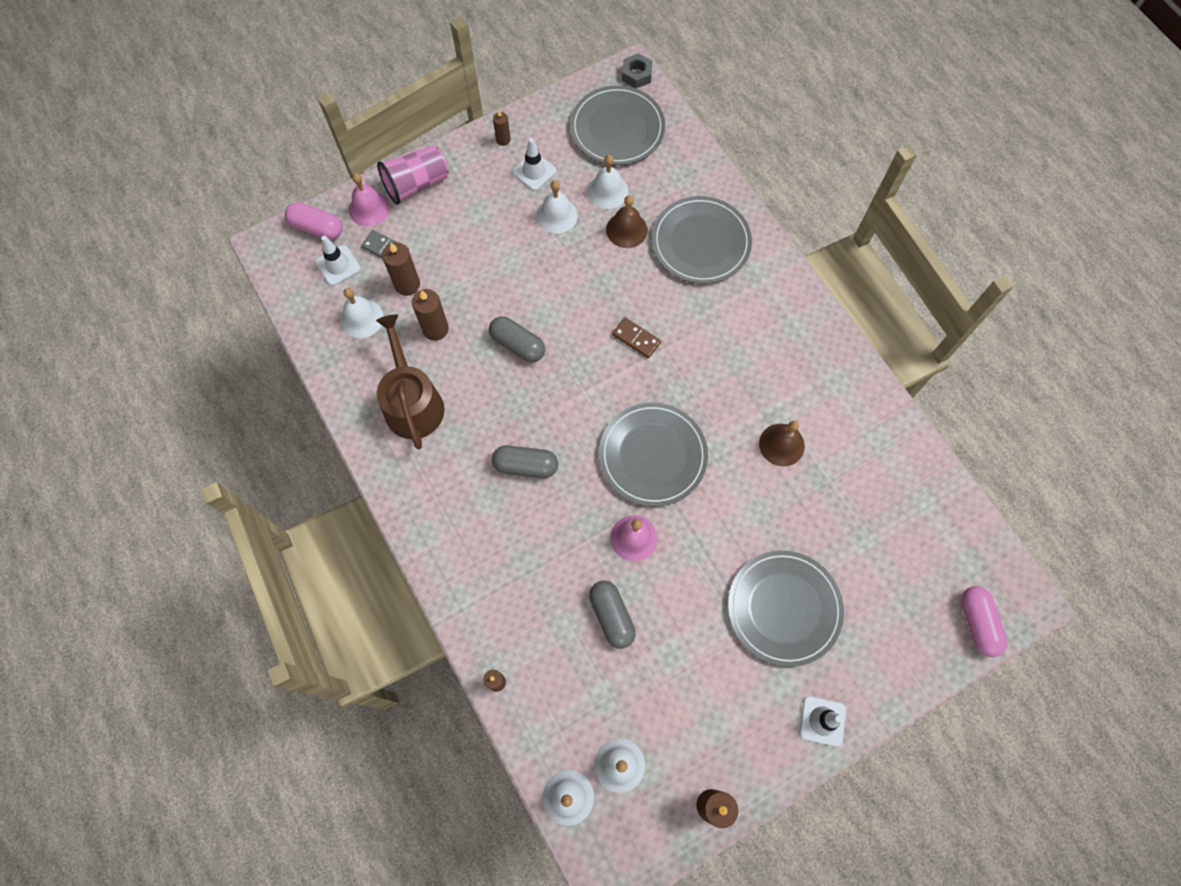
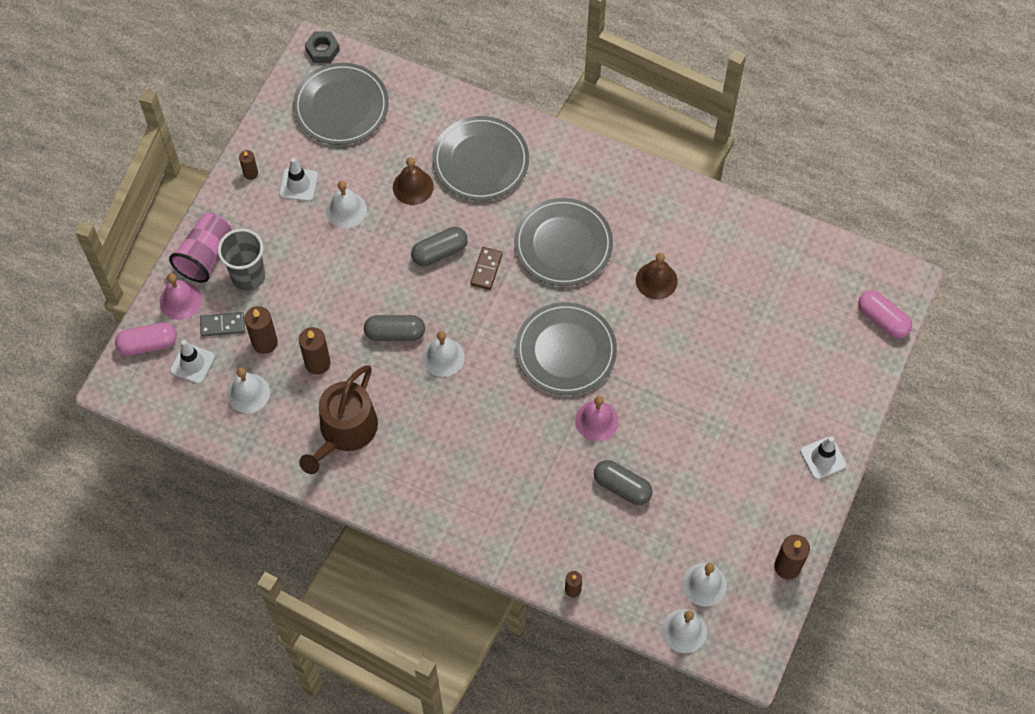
camera: 35 degrees left, 5 degrees down
brown watering can [376,314,444,449] -> brown watering can turned 105 degrees counterclockwise [299,365,378,474]
grey capsule [492,445,558,478] -> grey capsule moved to [411,227,468,266]
white bell [588,155,628,209] -> white bell moved to [422,331,465,377]
brown domino [612,317,661,358] -> brown domino turned 75 degrees counterclockwise [470,247,503,290]
grey plate [728,550,844,667] -> grey plate moved to [514,198,613,286]
none -> grey cup [218,229,265,291]

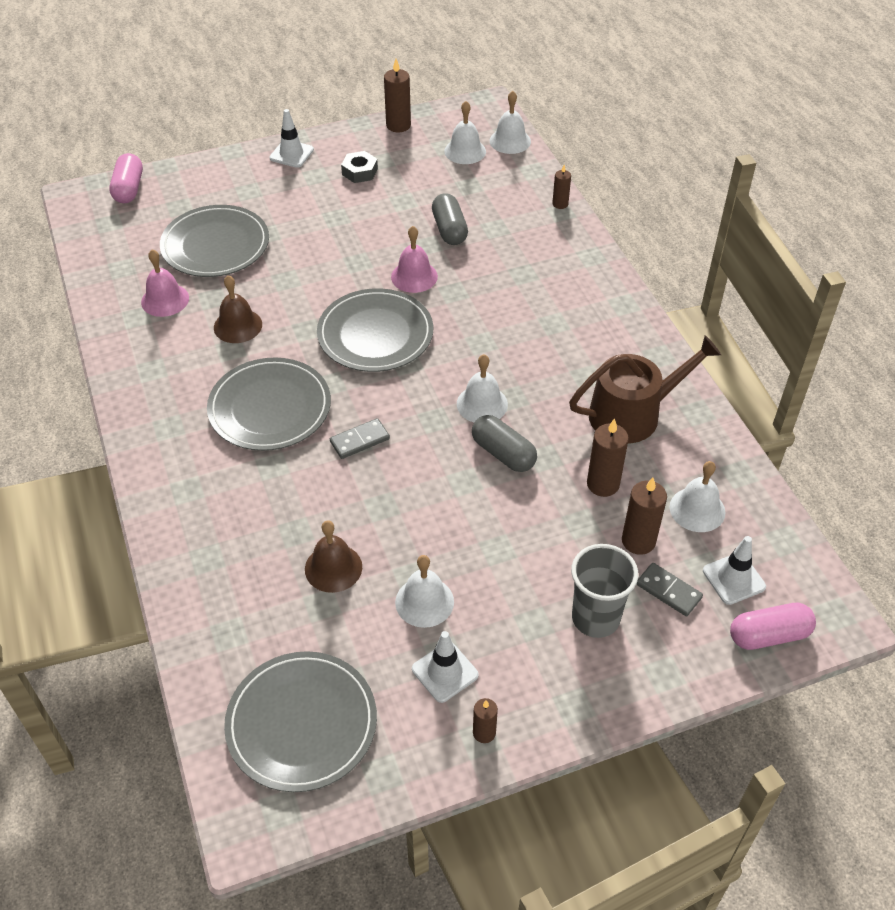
camera: 135 degrees left, 15 degrees down
pink capsule [115,322,177,356] -> pink capsule turned 45 degrees counterclockwise [730,603,816,650]
pink bell [160,273,202,320] -> pink bell moved to [141,249,189,317]
pink cup [169,213,232,283] -> none
grey nut [305,32,340,63] -> grey nut moved to [341,151,378,183]
grey capsule [411,227,468,266] -> none
grey plate [432,116,529,201] -> grey plate moved to [160,205,269,277]
brown domino [470,247,503,290] -> grey domino [330,418,390,459]

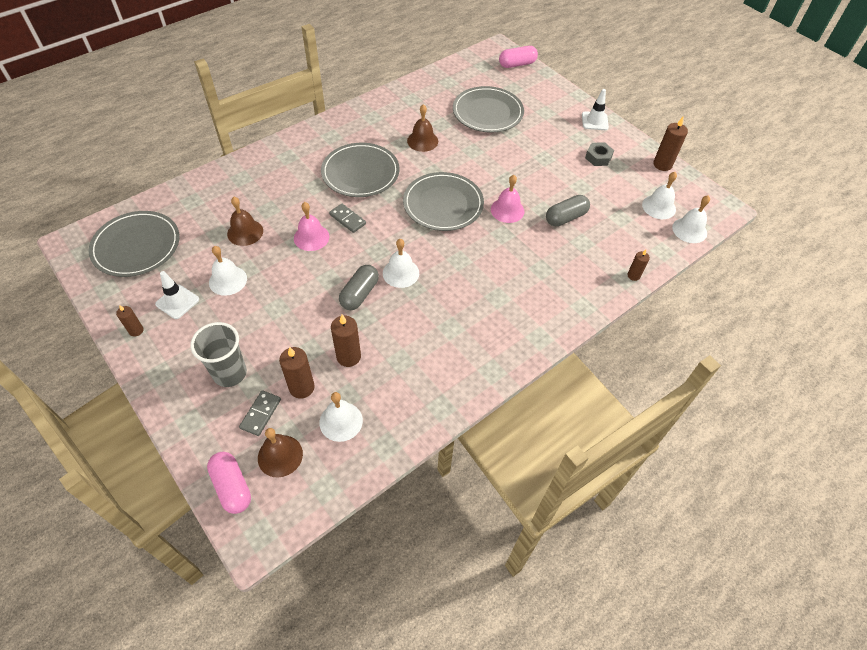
camera: 70 degrees right, 5 degrees up
pink bell [141,249,189,317] -> pink bell moved to [294,202,330,251]
brown watering can [569,335,721,443] -> none
white traffic cone [703,536,766,605] -> brown bell [258,428,303,477]

